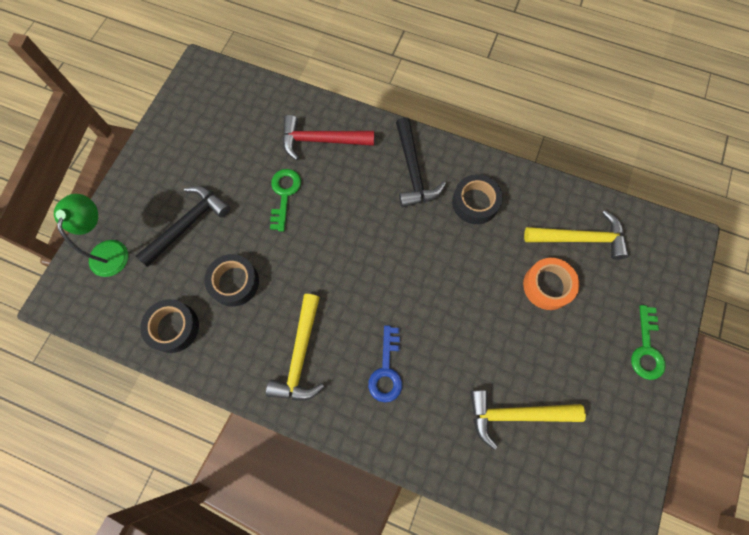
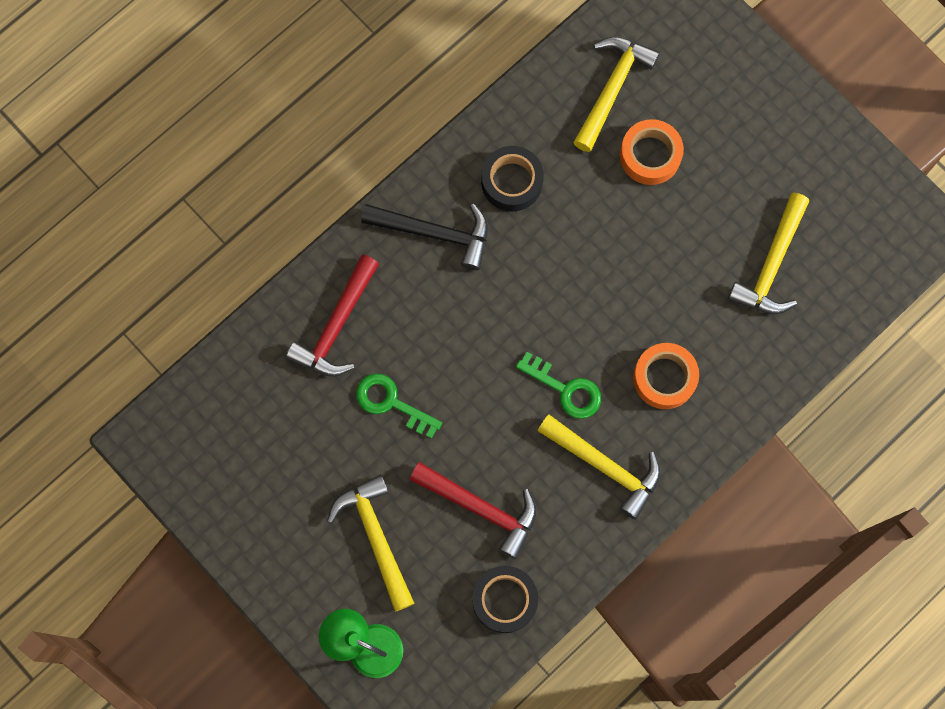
camera: 65 degrees left, 5 degrees up
black hammer [136,186,230,267] -> yellow hammer [327,474,415,612]
black tape [204,254,259,307] -> red hammer [409,462,537,559]
blue key [368,325,402,403] -> orange tape [633,343,699,409]
green key [631,305,666,380] -> green key moved to [516,352,601,419]

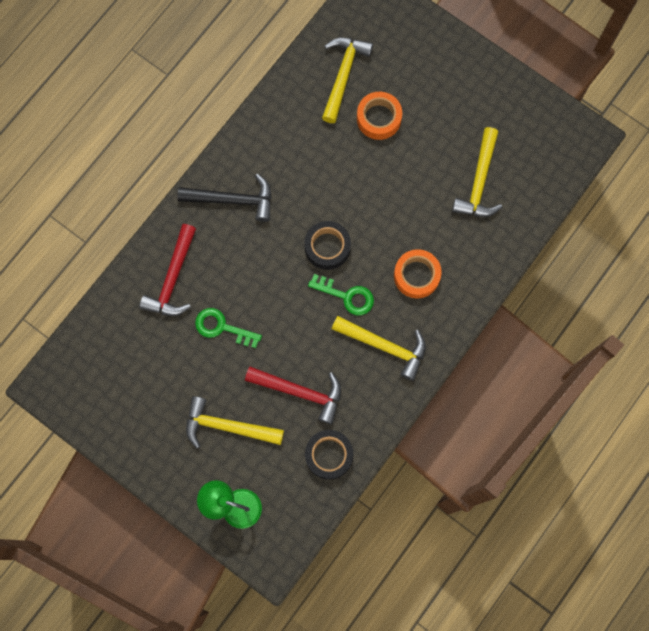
camera: 10 degrees left, 0 degrees up
yellow hammer [327,474,415,612] -> yellow hammer turned 45 degrees counterclockwise [186,396,284,449]
black tape [481,146,544,212] -> black tape moved to [304,221,351,270]

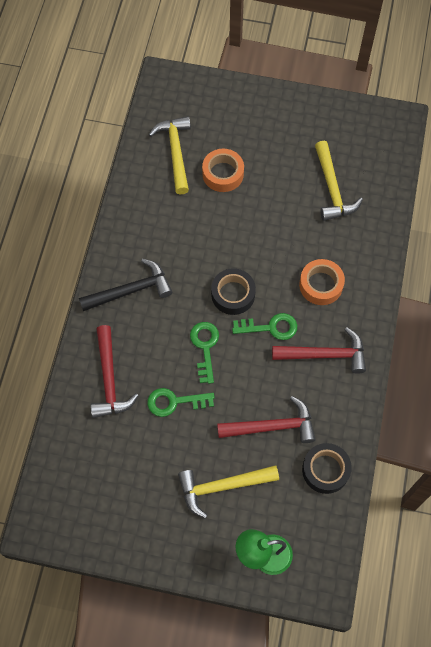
camera: 25 degrees left, 10 degrees down
yellow hammer [332,316,426,381] -> red hammer [272,327,366,374]
none -> green key [190,322,219,384]

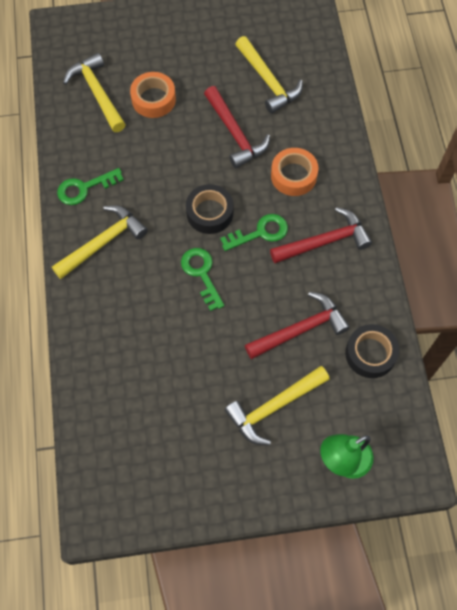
camera: 20 degrees left, 0 degrees up
black hammer [79,259,172,311] -> yellow hammer [52,205,148,279]
red hammer [91,325,139,418] -> red hammer moved to [204,86,270,168]
green key [147,388,215,417] -> green key moved to [57,168,124,205]

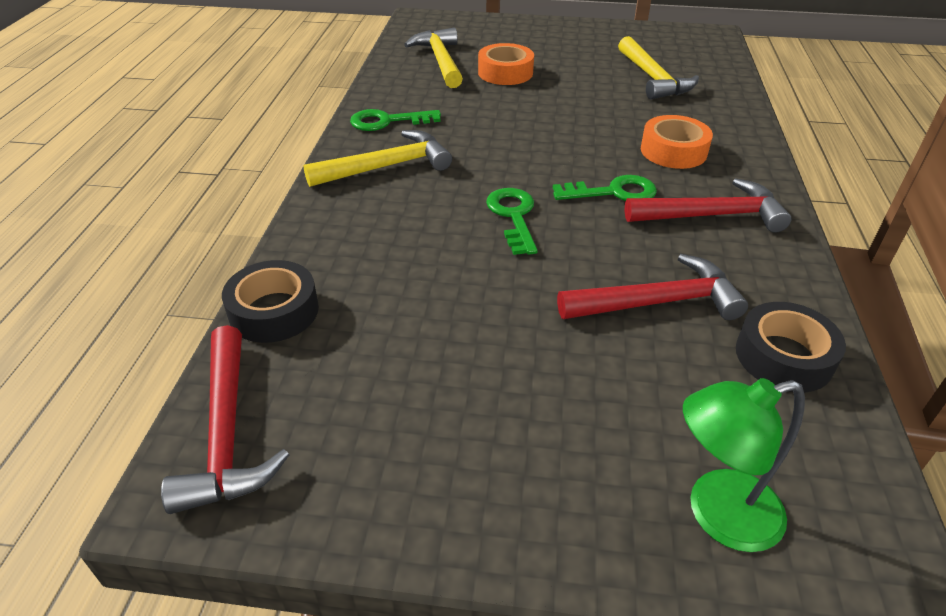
camera: 15 degrees right, 25 degrees down
black tape [186,184,233,234] -> black tape moved to [222,260,319,343]
red hammer [204,86,270,168] -> red hammer moved to [161,325,289,514]
yellow hammer [224,366,330,445] -> none

